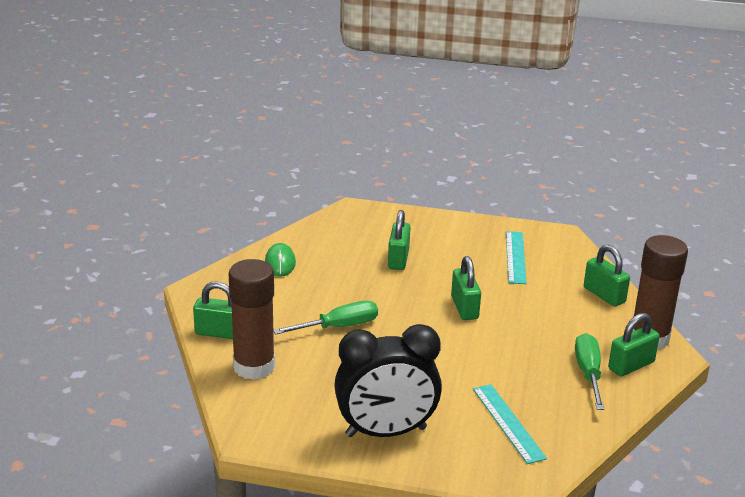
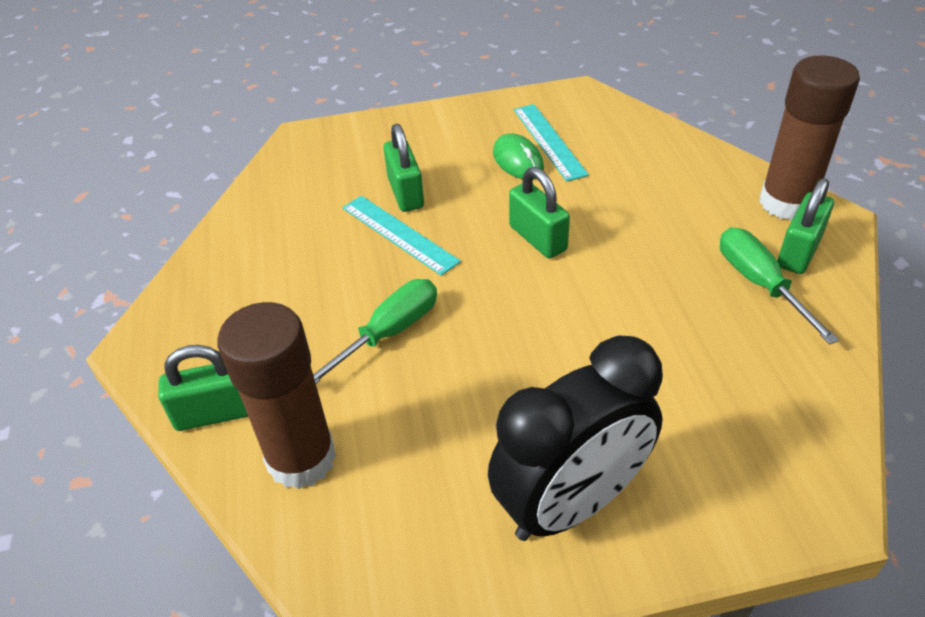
camera: 20 degrees left, 15 degrees up
green mouse [265,243,296,277] -> green mouse moved to [493,133,544,179]
turquoise ruler [473,384,547,464] -> turquoise ruler moved to [342,196,461,276]
green padlock [584,245,630,307] -> none

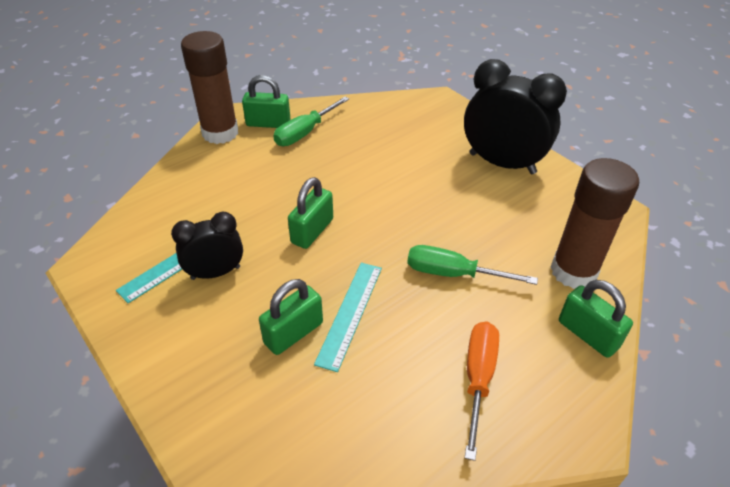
camera: 120 degrees left, 0 degrees up
green mouse [493,133,544,179] -> black clock [171,212,243,280]
none -> orange screwdriver [465,322,499,461]

